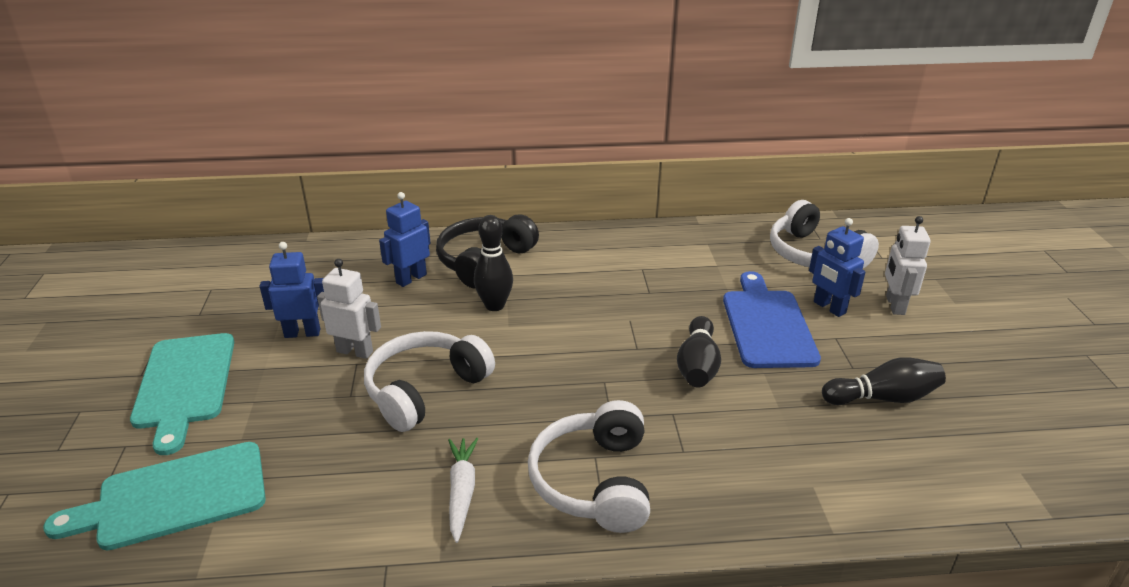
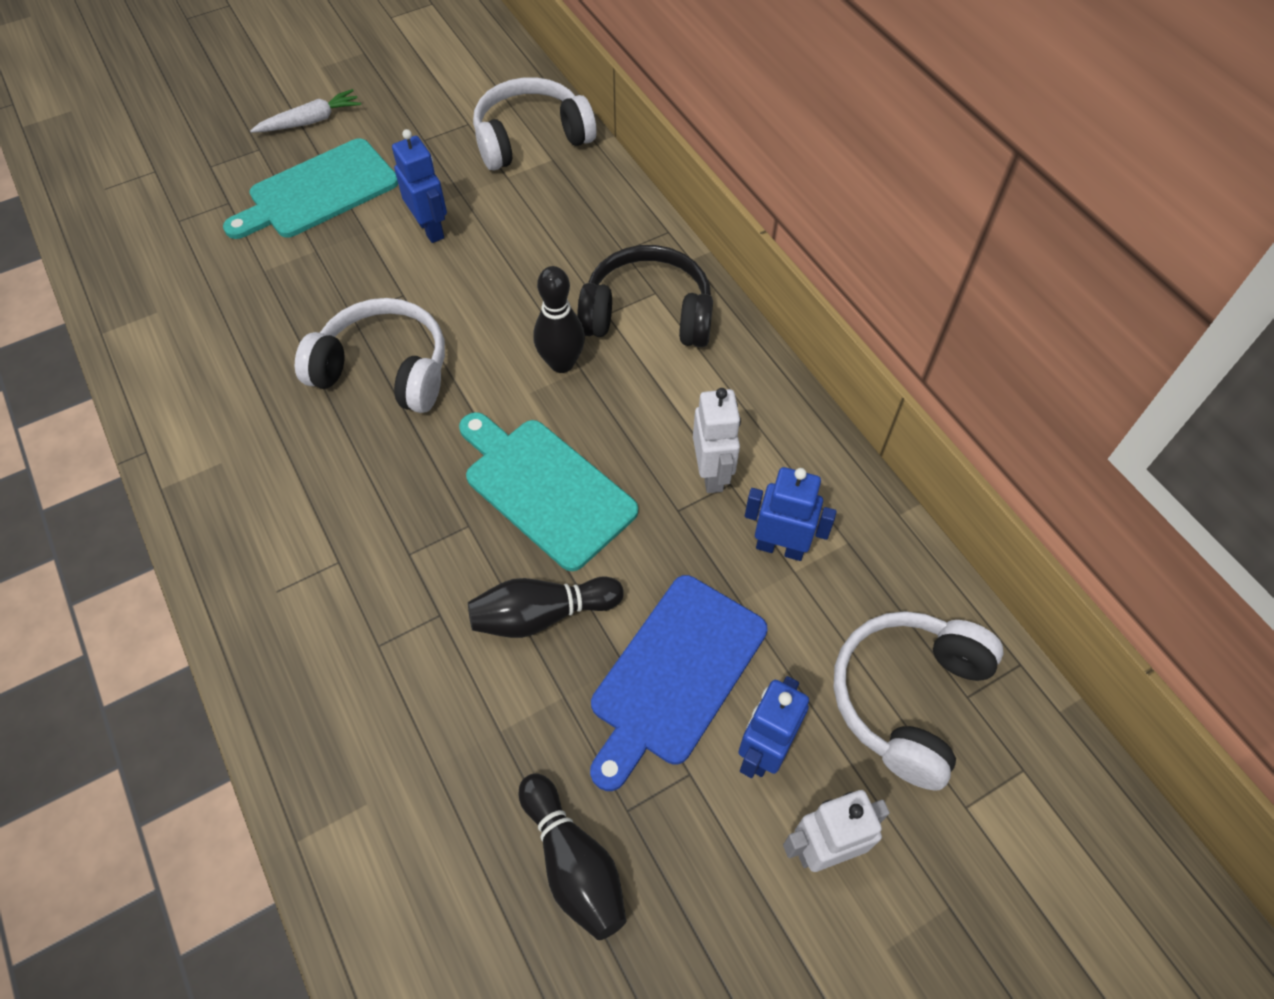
camera: 65 degrees right, 25 degrees up
turquoise cutting board [43,442,266,550] -> turquoise cutting board moved to [459,412,638,571]
white robot [317,259,381,359] -> white robot moved to [693,388,741,493]
blue robot [379,192,430,287] -> blue robot moved to [745,467,837,561]
white carrot [448,438,478,543] -> white carrot moved to [250,89,361,133]
white headphones [528,400,650,533] -> white headphones moved to [473,77,597,170]
blue cutting board [723,271,821,368] -> blue cutting board turned 150 degrees clockwise [590,575,768,791]

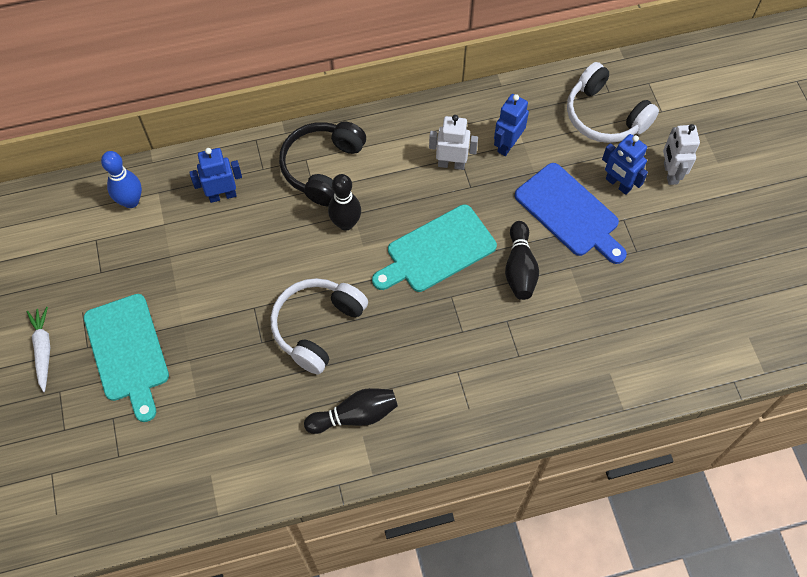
camera: 75 degrees left, 5 degrees up
blue robot [392,129,447,243] -> blue robot moved to [189,148,242,203]
white headphones [473,77,597,170] -> blue bowling pin [101,151,142,208]
black bowling pin [519,773,626,940] -> black bowling pin moved to [304,388,398,434]

